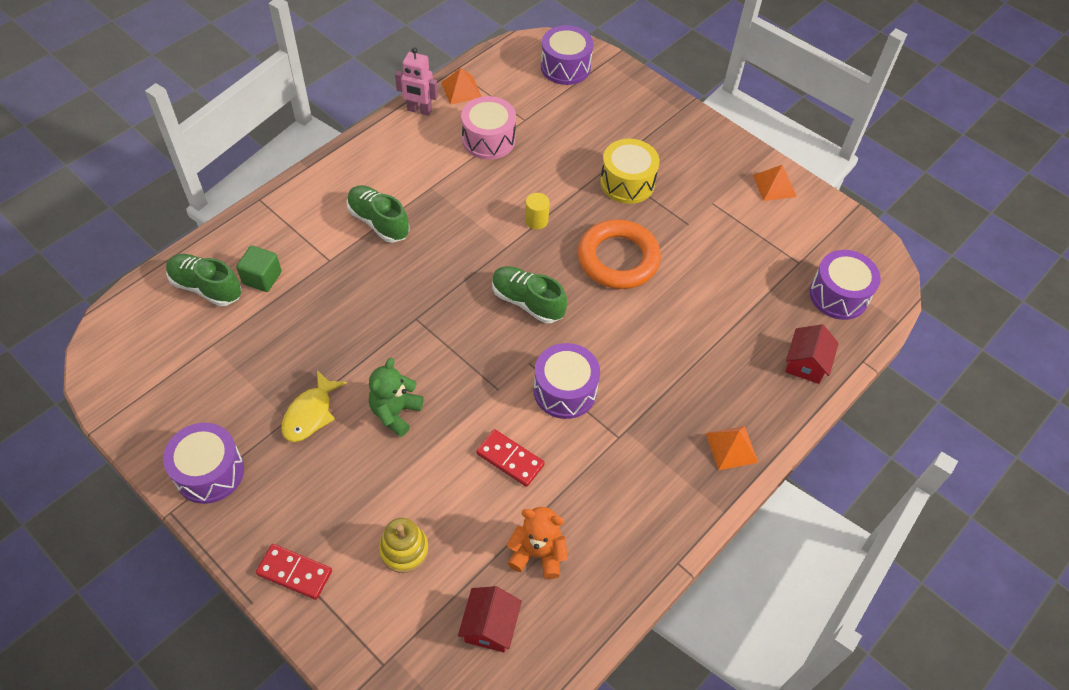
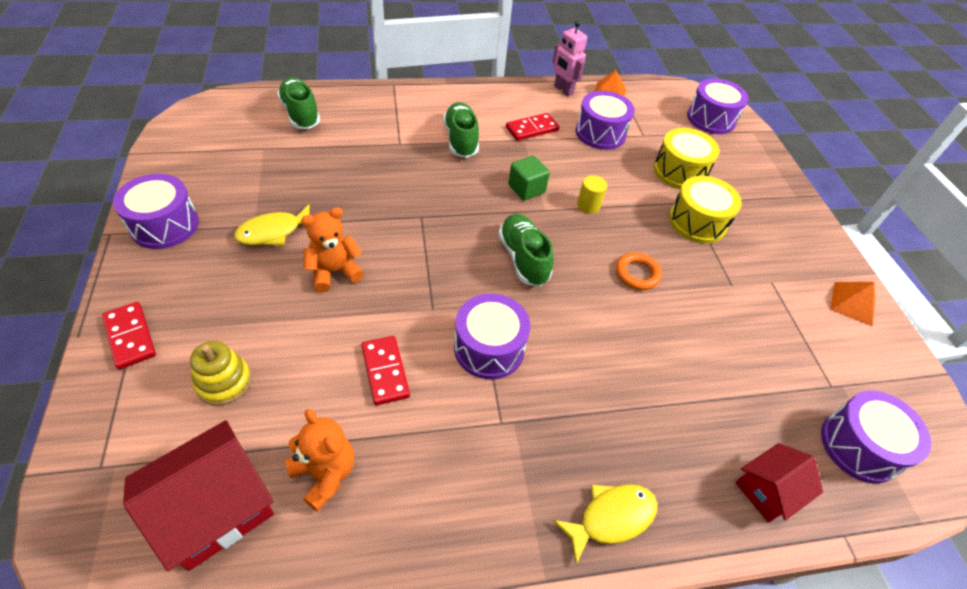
camera: 35 degrees right, 5 degrees down
green cube [236,246,282,292] -> green cube moved to [508,156,550,201]
green teddy bear [369,358,424,437] -> orange teddy bear [301,207,364,292]
red house [458,586,522,652] -> red house [123,420,274,571], size x1.65
pink drum [461,96,516,160] -> purple drum [575,91,635,150]
orange ring [578,219,661,289] -> orange ring [616,252,662,290], size x0.51
orange pyramid [706,426,759,470] -> yellow fish [552,484,658,565]
none -> red domino [506,113,559,141]
none -> yellow drum [653,128,720,189]

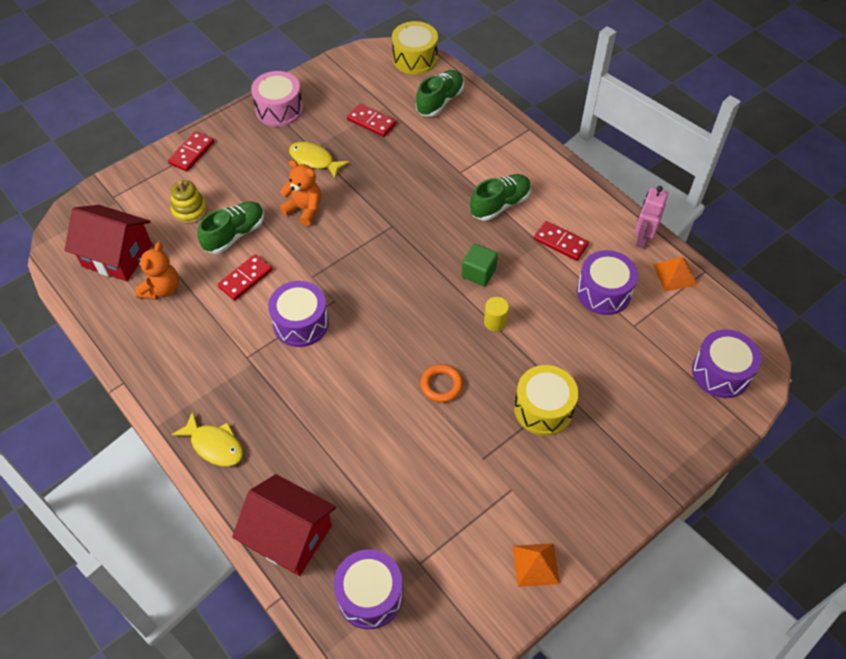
camera: 65 degrees right, 5 degrees up
purple drum [113,174,199,249] -> pink drum [251,71,303,127]
green shoe [498,214,554,286] -> green shoe moved to [198,201,264,254]
yellow drum [653,128,720,189] -> yellow drum moved to [392,21,438,75]
red house [735,443,823,522] -> red house [232,474,336,576], size x1.65
none -> red domino [347,104,396,137]

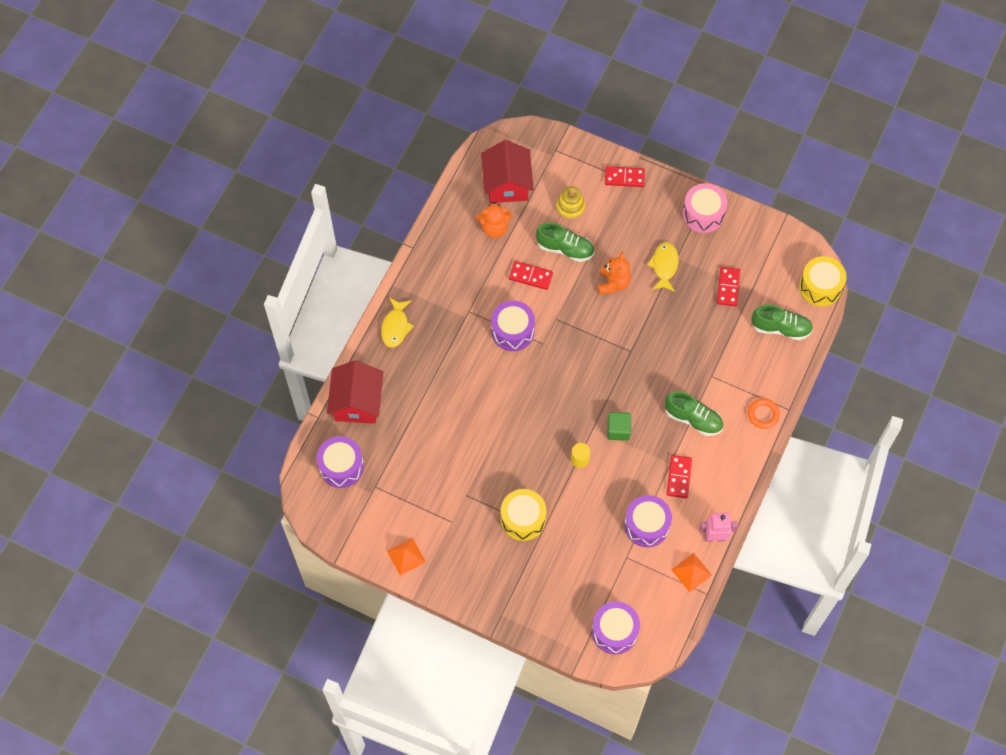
camera: 65 degrees right, 10 degrees up
orange ring [420,364,463,403] -> orange ring moved to [748,398,780,429]

